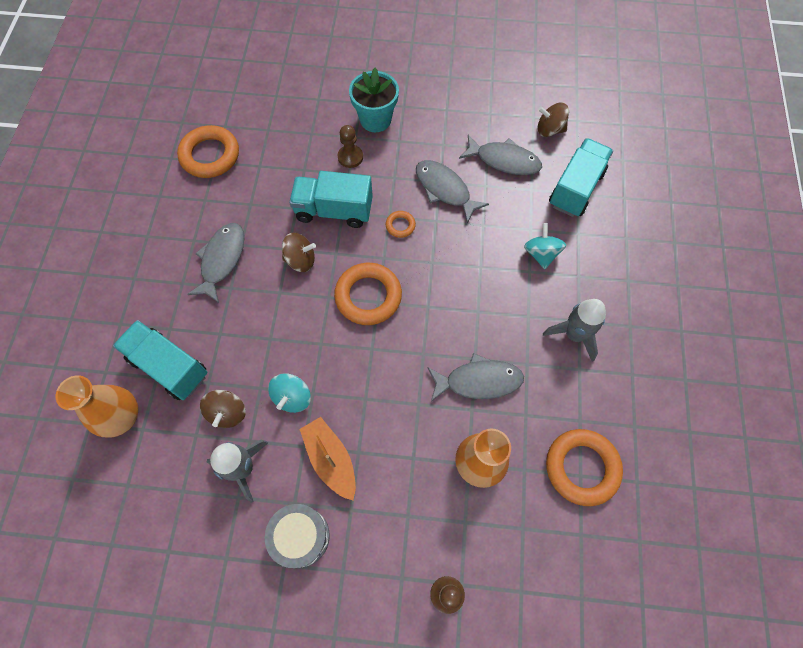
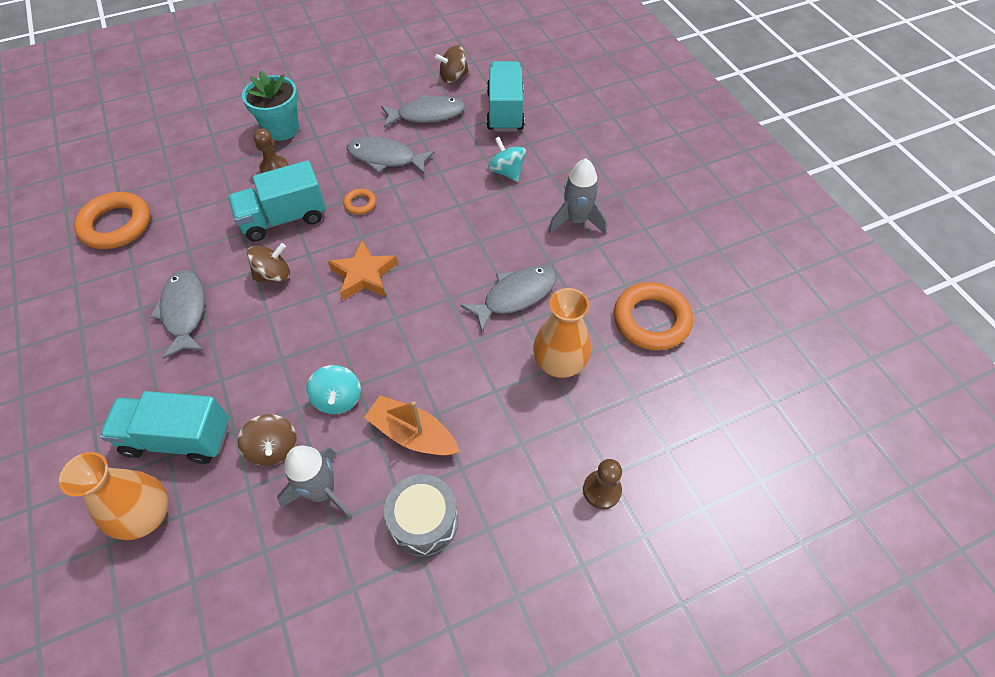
camera: 30 degrees left, 10 degrees down
orange ring [334,263,402,325] -> orange star [328,240,398,300]

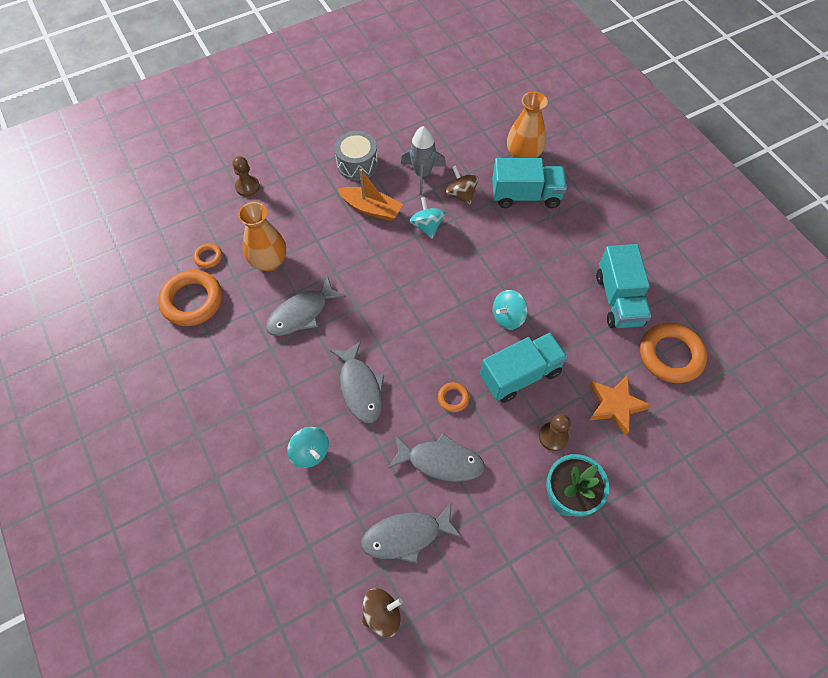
camera: 175 degrees right, 5 degrees up
grey fish [150,270,205,359] -> grey fish moved to [330,341,384,423]
brown spinning top [247,243,290,283] -> turquoise spinning top [493,290,528,330]
orange star [328,240,398,300] -> orange star moved to [589,375,651,436]
turquoise truck [486,61,525,132] -> turquoise truck moved to [596,244,652,328]
grey rocket [548,158,607,234] -> none
none -> orange ring [193,243,222,268]

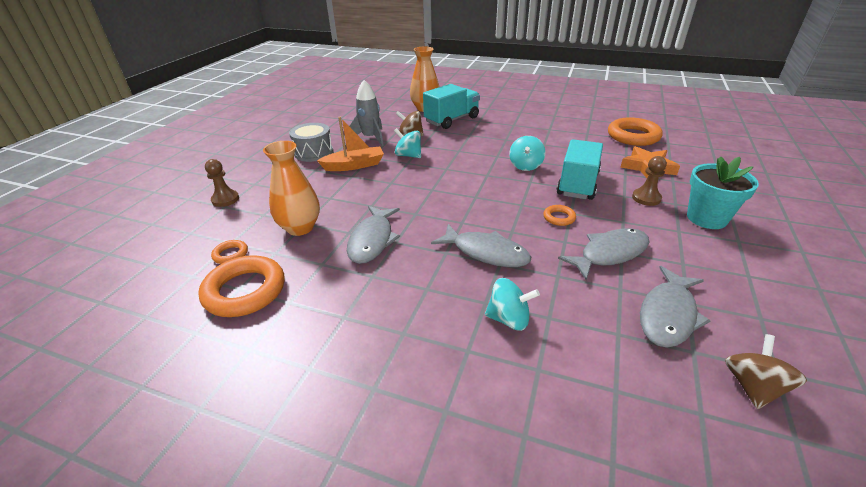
camera: 40 degrees left, 25 degrees down
turquoise truck [596,244,652,328] -> none

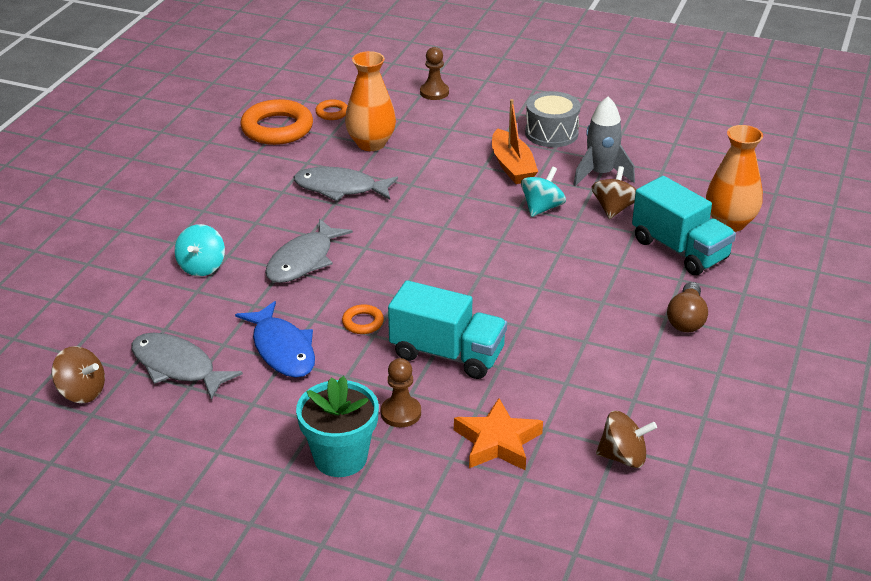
camera: 90 degrees right, 0 degrees up
turquoise spinning top [509,136,545,171] -> none
grey fish [558,228,649,280] -> blue fish [235,301,315,378]
orange ring [608,117,663,146] -> brown spinning top [596,411,657,468]
none -> brown light bulb [667,282,708,333]

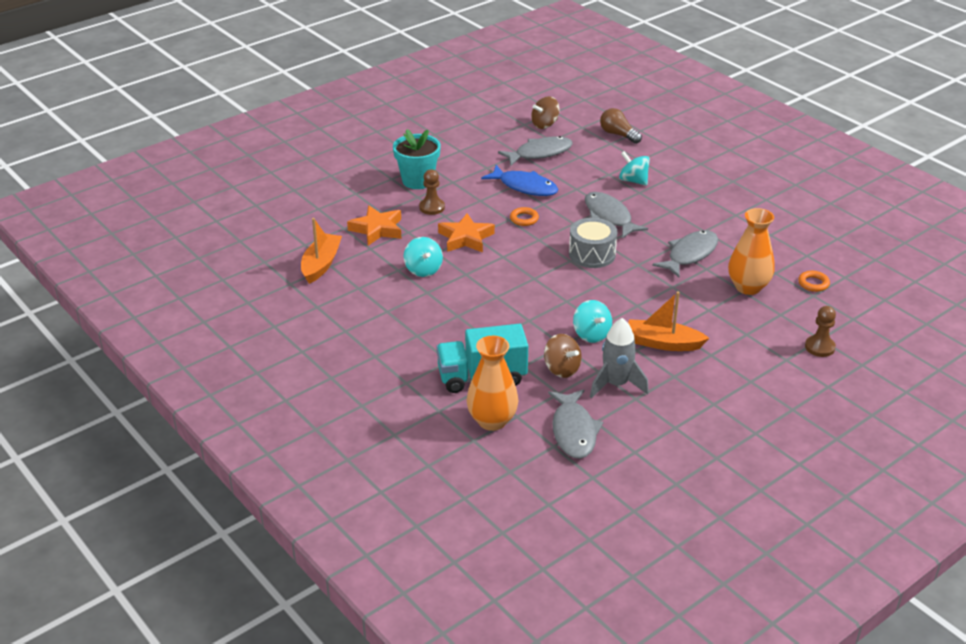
camera: 120 degrees right, 0 degrees up
blue fish [235,301,315,378] -> blue fish turned 150 degrees counterclockwise [481,165,558,196]
orange ring [240,99,313,145] -> none
turquoise truck [388,280,507,379] -> orange star [438,213,495,252]
grey drum [525,91,581,147] -> grey drum moved to [569,218,617,268]
brown spinning top [596,411,657,468] -> orange boat [301,218,342,284]
brown light bulb [667,282,708,333] -> brown light bulb moved to [600,108,642,144]
none -> turquoise spinning top [404,237,443,277]
none -> grey fish [548,389,603,459]

